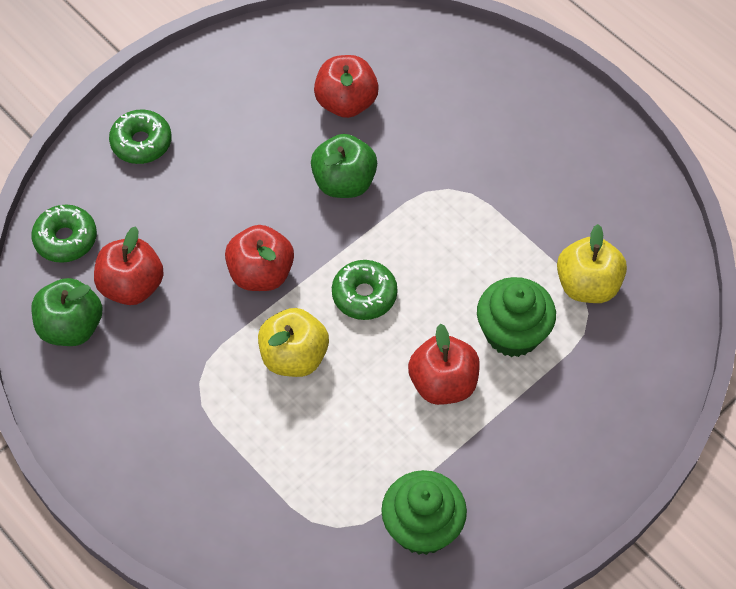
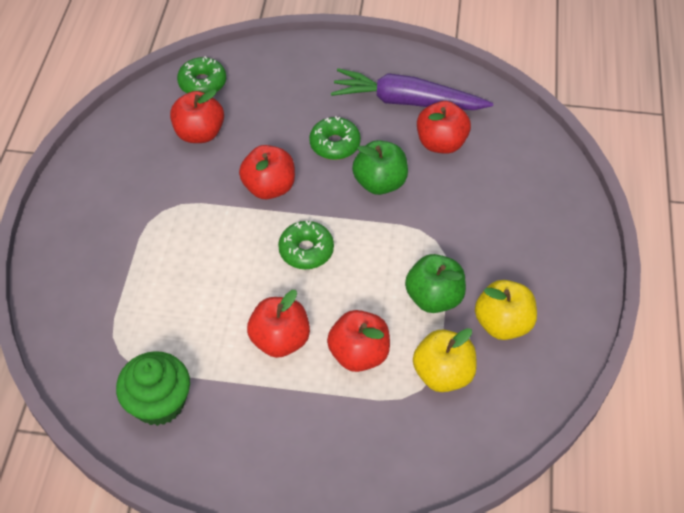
camera: 50 degrees right, 5 degrees down
green apple [31,278,102,346] -> green apple moved to [405,254,466,313]
green donut [109,109,172,164] -> green donut moved to [309,116,361,160]
yellow apple [258,308,329,377] -> yellow apple moved to [475,280,537,340]
green cupcake [477,277,556,357] -> red apple [327,310,390,372]
none -> purple carrot [331,68,493,110]

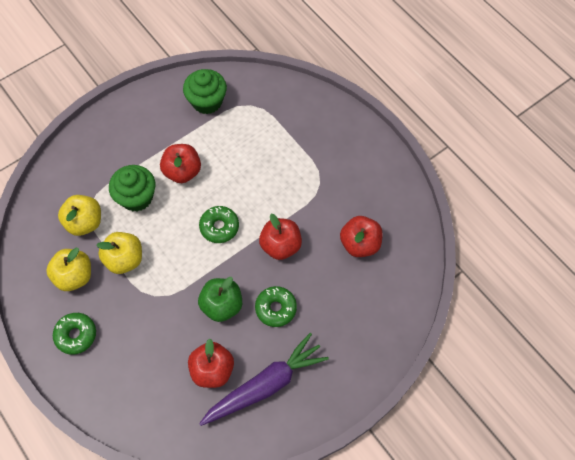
camera: 135 degrees right, 10 degrees up
green donut [177,56,226,93] -> green donut moved to [53,313,96,355]
red apple [327,310,390,372] -> green cupcake [109,165,155,211]
green apple [405,254,466,313] -> yellow apple [96,232,142,274]

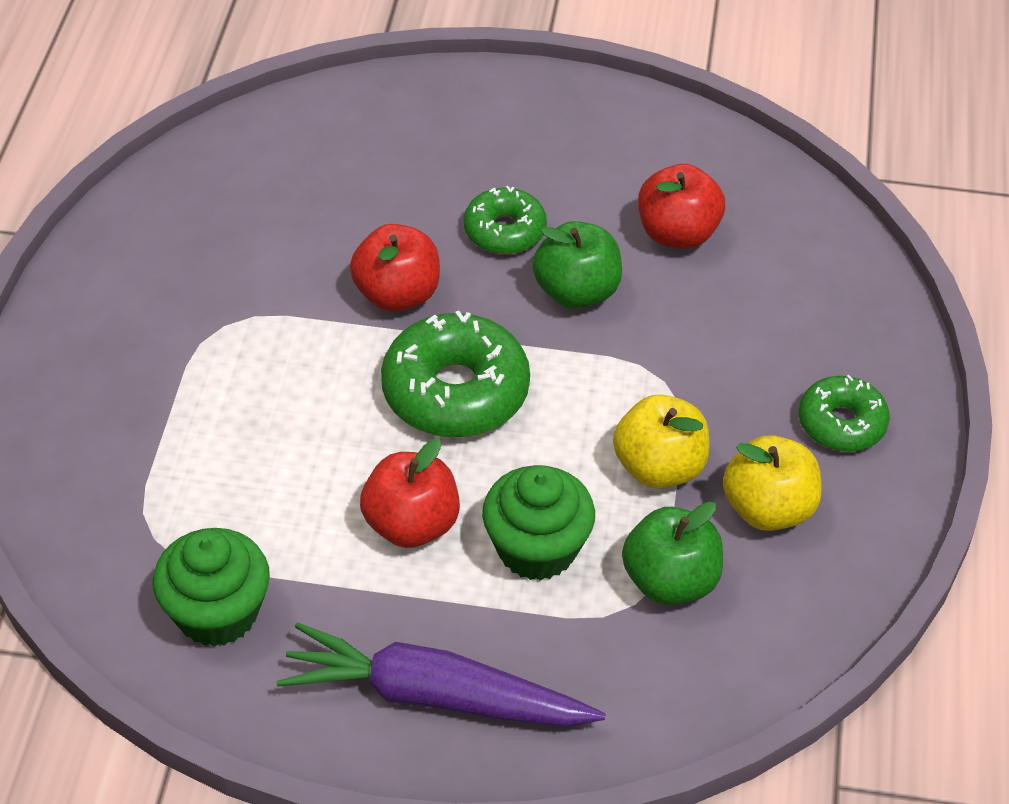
camera: 135 degrees left, 15 degrees down
yellow apple [58,195,101,236] -> green apple [622,502,723,605]
green donut [199,206,239,243] -> green donut [381,311,530,438], size x1.66
purple carrot [199,333,329,426] -> purple carrot moved to [277,622,606,727]
red apple [340,216,382,257] -> none

